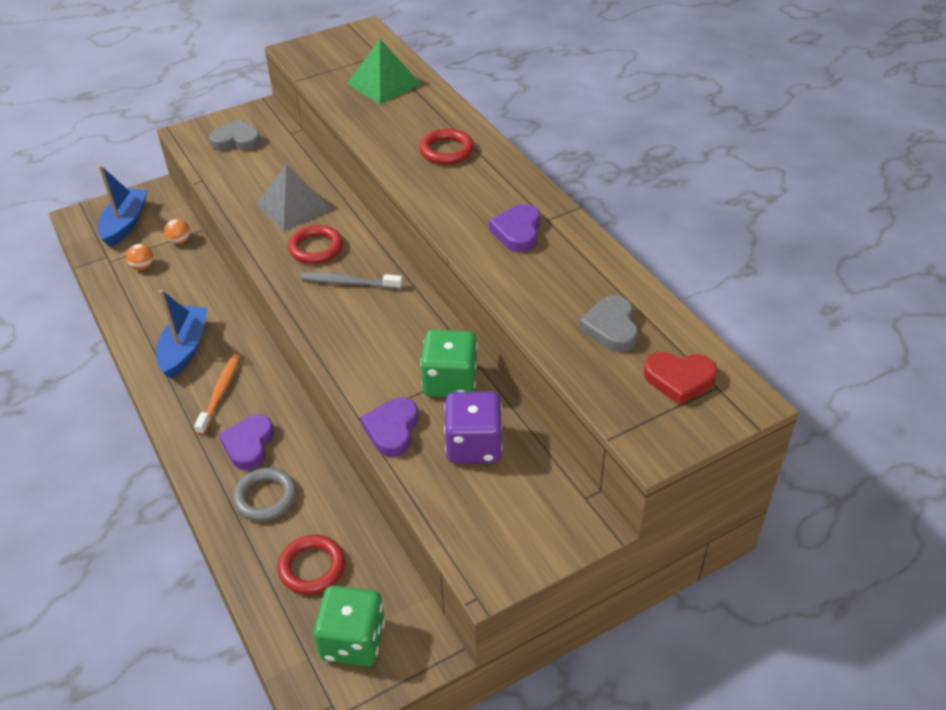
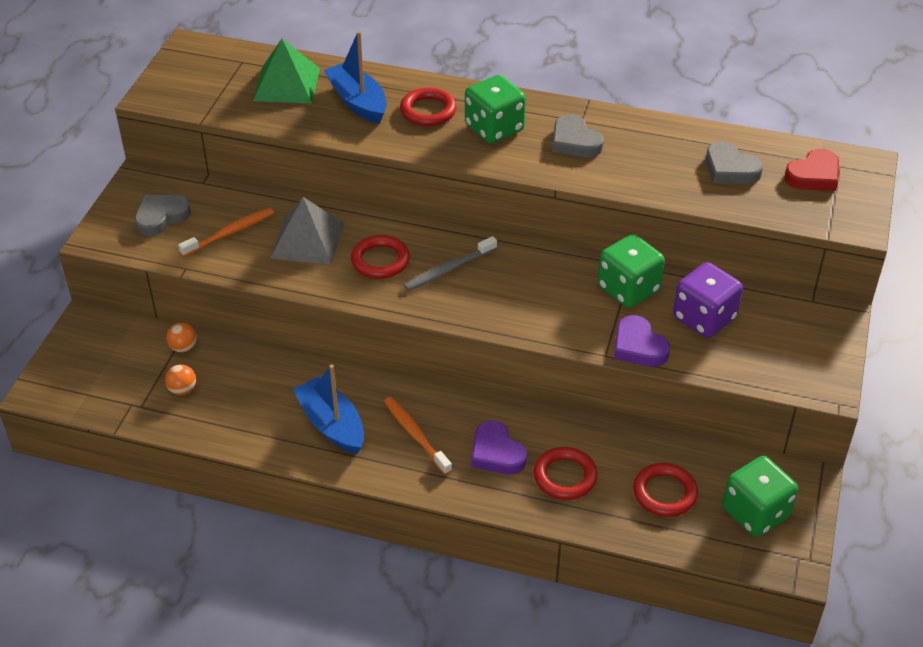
camera: 45 degrees left, 0 degrees up
blue boat [98,165,147,247] -> blue boat moved to [324,31,387,124]
grey ring [233,468,297,521] -> red ring [533,447,597,500]
purple heart [489,204,540,252] -> grey heart [552,114,604,157]
none -> orange toothbrush [178,208,274,257]
none -> green dice [465,75,526,144]

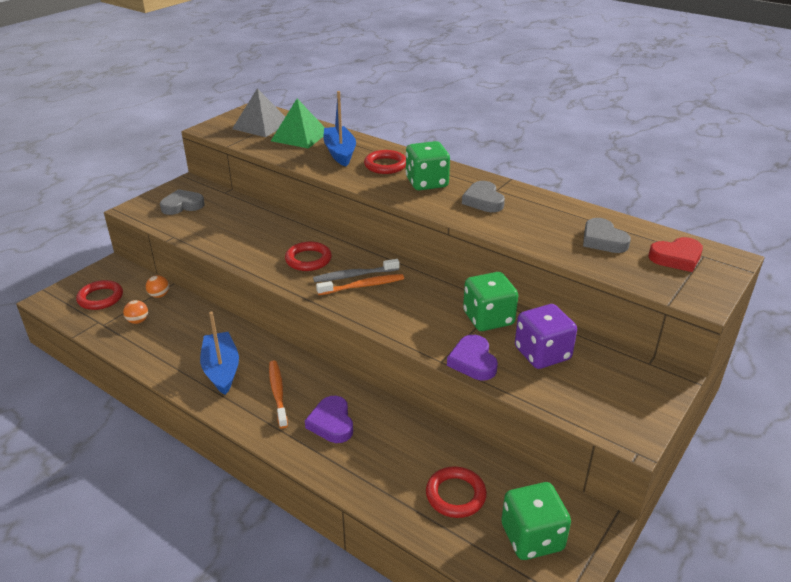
camera: 20 degrees right, 10 degrees down
orange toothbrush [178,208,274,257] -> orange toothbrush moved to [316,274,404,295]
grey pyramid [270,197,344,265] -> grey pyramid moved to [232,88,285,137]
red ring [533,447,597,500] -> red ring moved to [76,280,123,310]

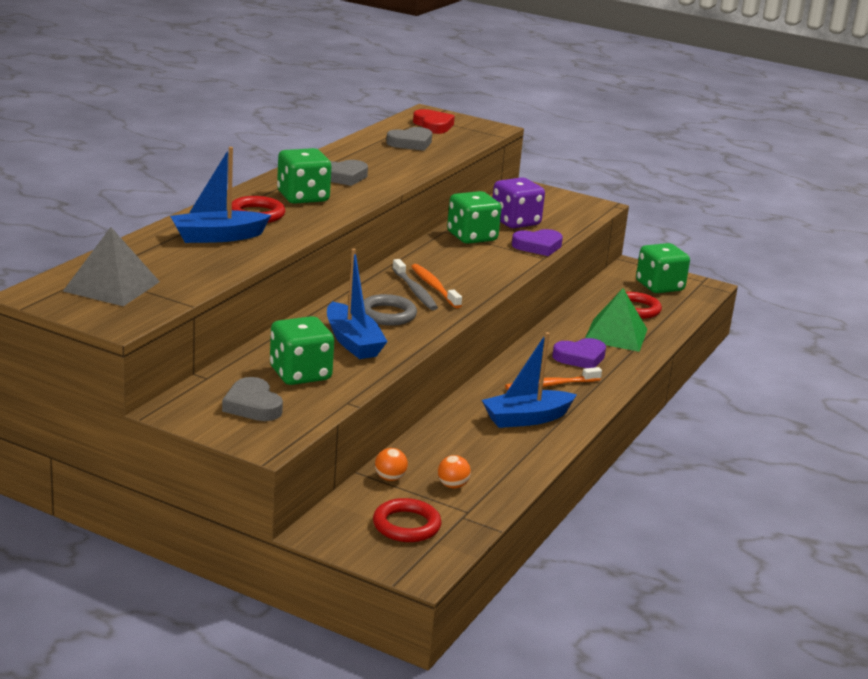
camera: 100 degrees left, 10 degrees down
green pyramid [271,99,325,149] -> green pyramid moved to [585,288,648,352]
red ring [285,242,332,271] -> grey ring [363,294,417,326]
none -> green dice [270,316,334,385]
none -> blue boat [327,248,388,359]

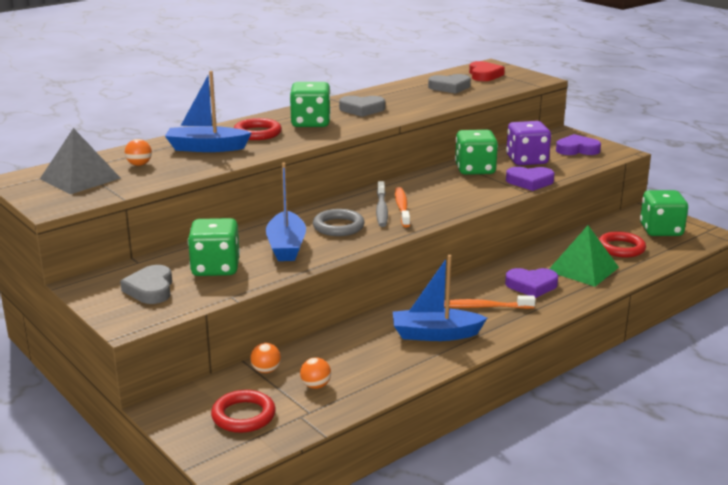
camera: 25 degrees right, 0 degrees up
none -> orange ball [125,139,152,166]
none -> purple heart [556,134,601,155]

